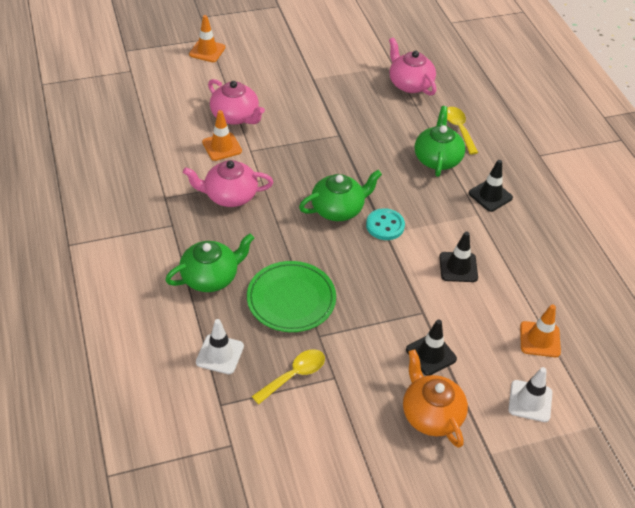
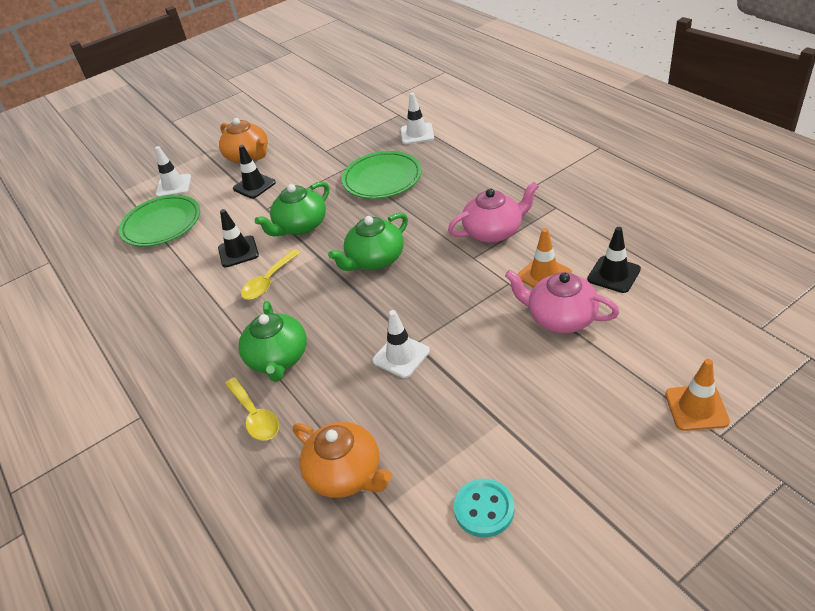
camera: 170 degrees right, 5 degrees down
green teapot [165,234,254,292] -> green teapot moved to [255,181,329,236]
yellow spoon [252,349,325,404] -> yellow spoon moved to [241,249,301,300]
turquoise button [366,208,405,240] -> turquoise button moved to [454,479,514,537]
pink teapot [389,37,436,96] -> orange teapot [293,422,392,498]
black traffic cone [469,160,513,212] -> black traffic cone moved to [587,227,641,293]
orange traffic cone [520,305,561,357] -> green plate [119,195,200,247]
none -> white traffic cone [372,310,430,378]

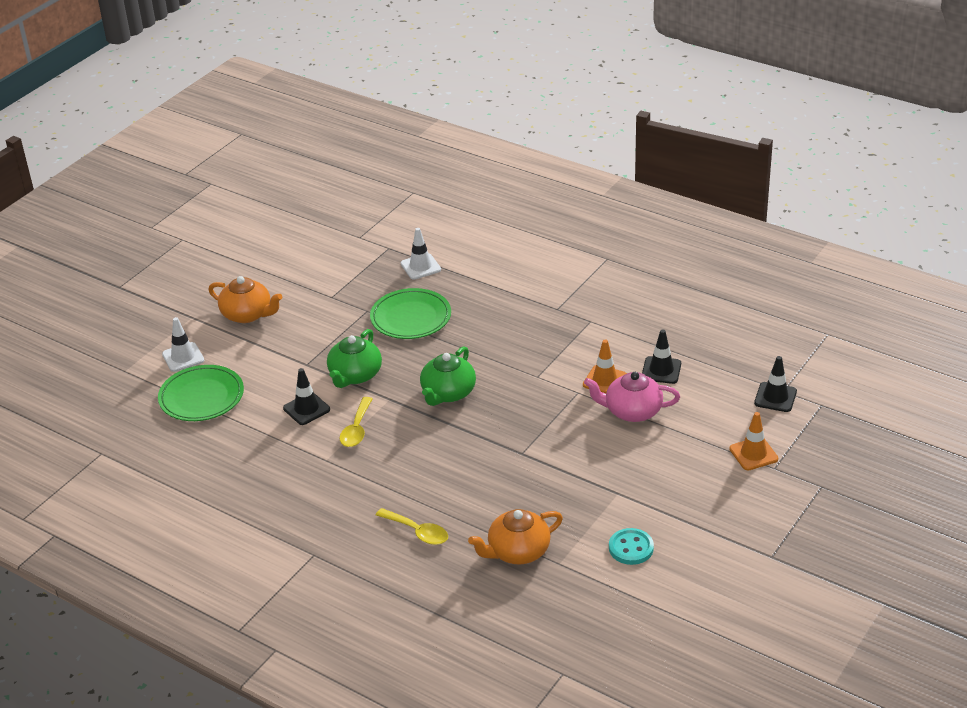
camera: 25 degrees left, 5 degrees down
black traffic cone [233,145,276,199] -> black traffic cone moved to [754,356,797,412]
green teapot [238,301,307,382] -> none
orange teapot [293,422,392,498] -> orange teapot turned 135 degrees clockwise [468,509,563,564]
white traffic cone [372,310,430,378] -> none
pink teapot [448,182,539,243] -> none

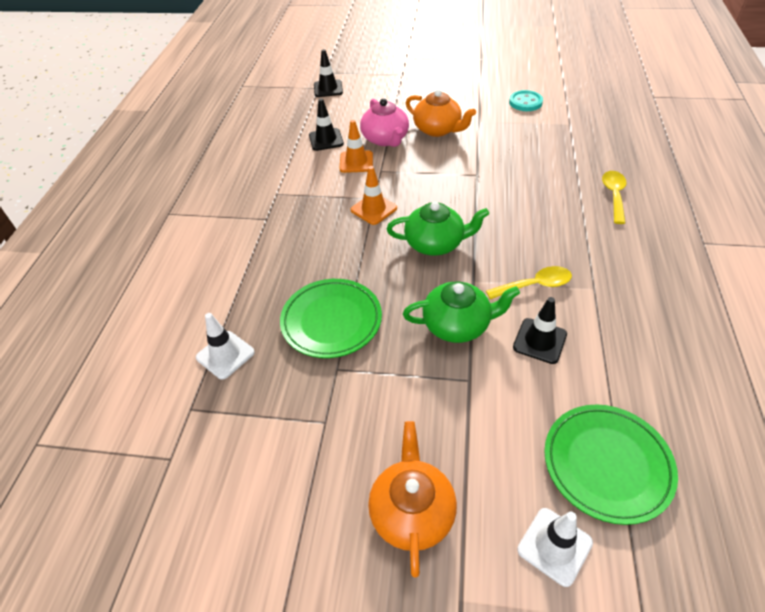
camera: 115 degrees left, 10 degrees up
orange teapot [468,509,563,564] -> orange teapot moved to [406,89,476,137]
orange traffic cone [729,412,778,470] -> orange traffic cone moved to [350,166,397,225]

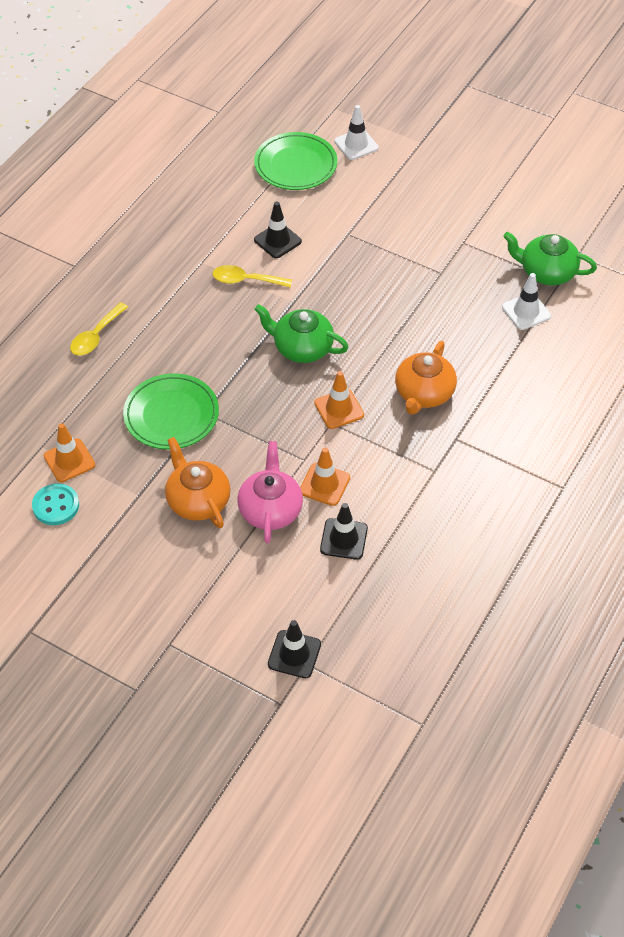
camera: 160 degrees left, 5 degrees up
green plate [280,279,382,358] -> green plate moved to [123,373,219,450]
orange teapot [368,421,457,577] -> orange teapot moved to [395,341,457,415]
green teapot [403,282,520,343] -> green teapot moved to [503,232,597,285]
none -> orange traffic cone [44,423,95,482]

